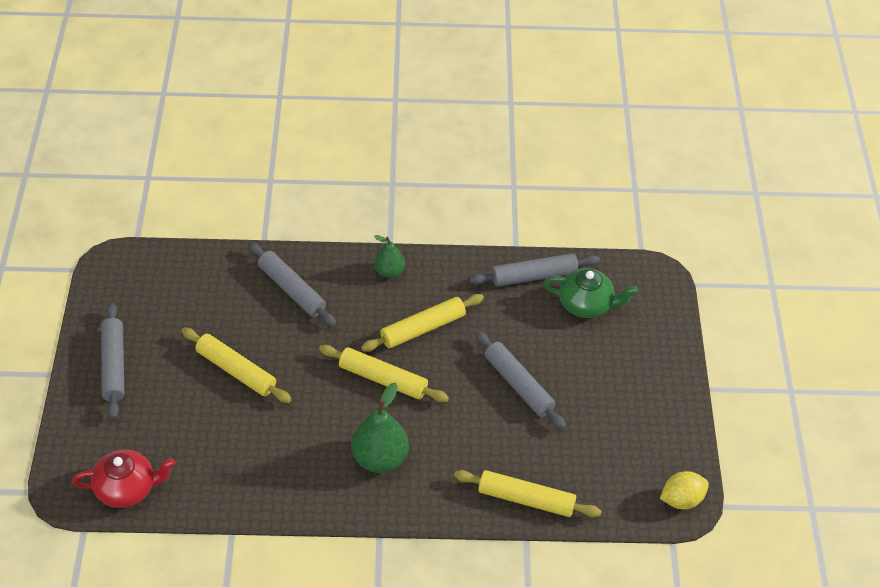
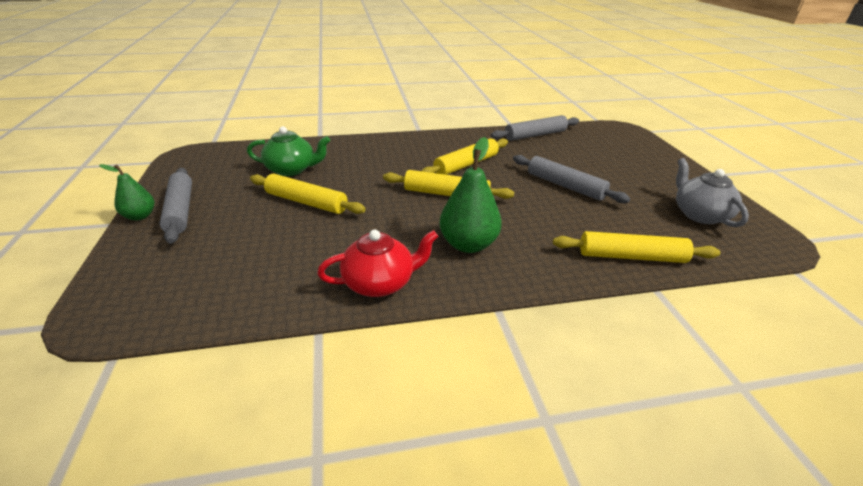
camera: 10 degrees left, 15 degrees down
red teapot [72,450,175,508] -> red teapot moved to [317,230,439,297]
grey rolling pin [249,242,336,327] -> none
green pear [374,235,405,278] -> green pear moved to [99,164,154,220]
green teapot [543,268,638,318] -> green teapot moved to [247,126,330,176]
yellow lemon [660,471,709,509] -> none
none -> grey teapot [676,158,749,227]

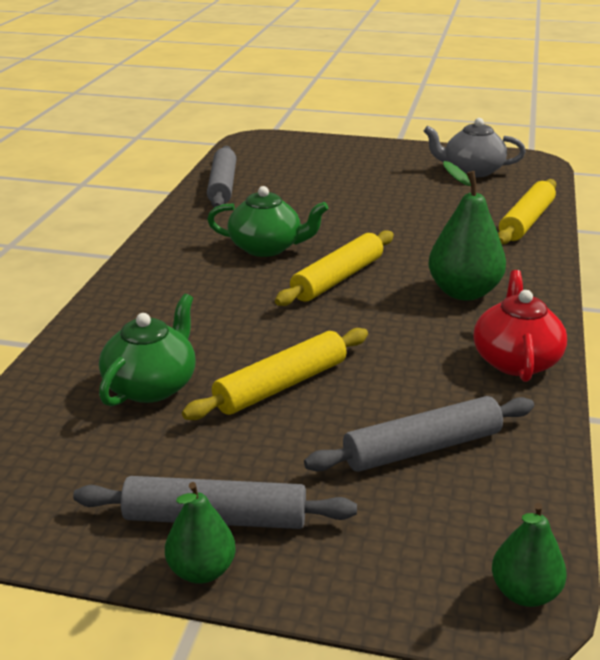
camera: 65 degrees left, 5 degrees down
yellow rolling pin [422,138,508,175] -> green teapot [207,186,329,257]
grey rolling pin [513,155,630,203] -> grey rolling pin moved to [304,396,534,472]
none -> green pear [492,503,567,607]

